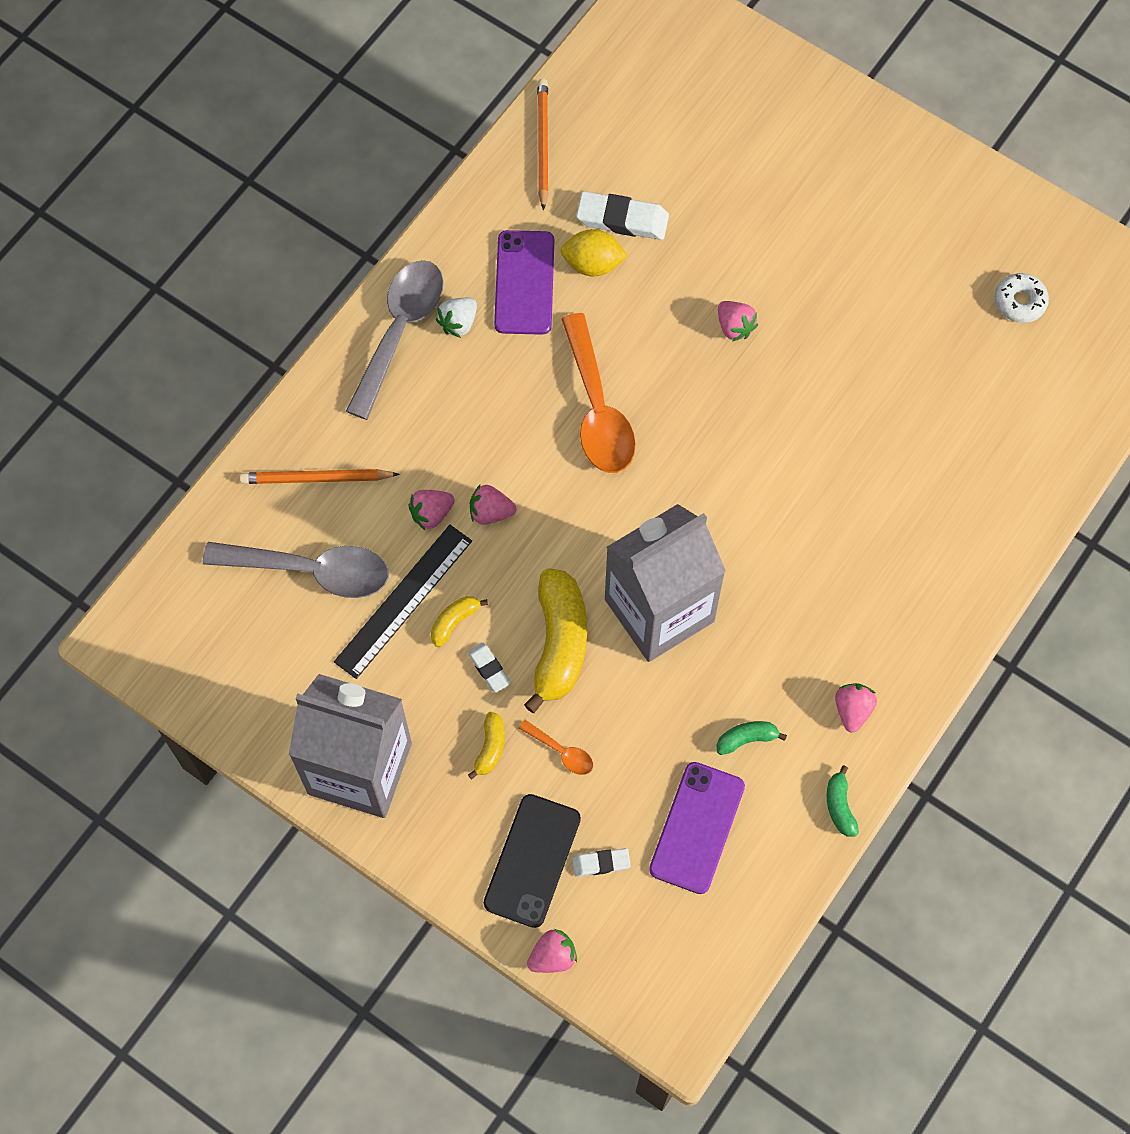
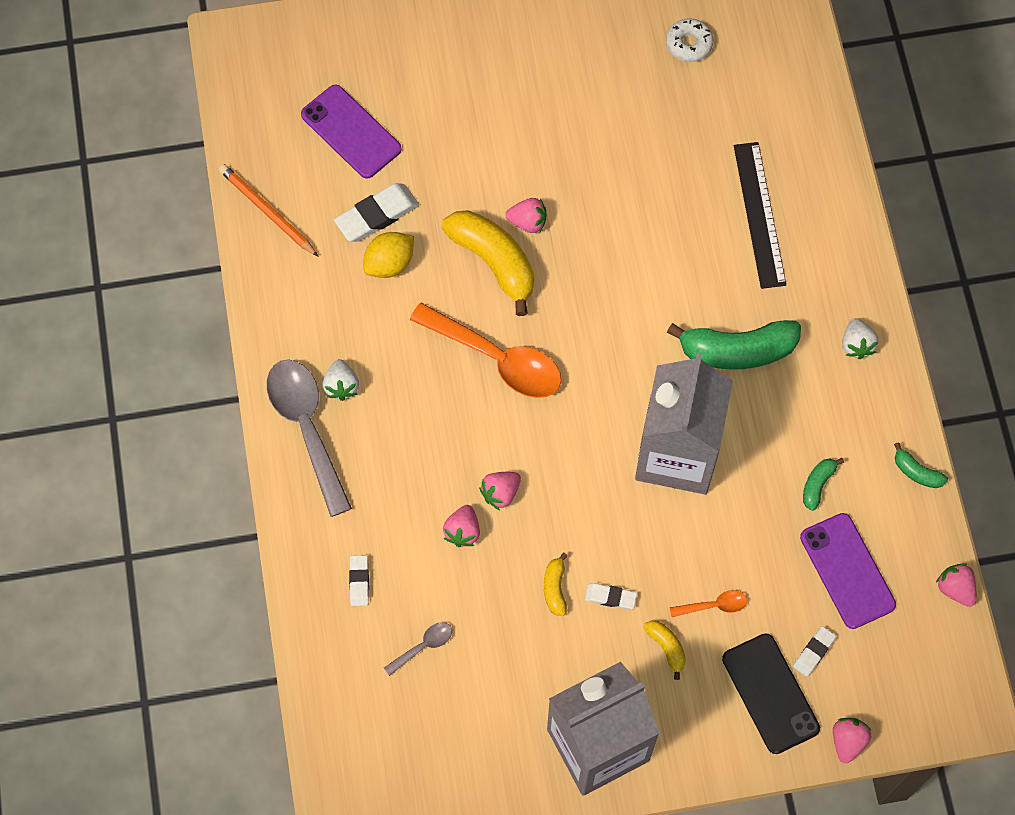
camera: 45 degrees left, 0 degrees up
grey spoon [203,542,389,598] -> grey spoon [384,622,452,676], size x0.44
orange pencil [239,469,400,484] -> white eraser [349,555,369,606]
black ruler [334,525,472,679] -> black ruler moved to [734,142,786,289]
purple phone [494,230,554,335] -> purple phone moved to [301,85,402,179]
yellow banana [524,568,587,713] -> yellow banana moved to [442,210,534,316]
pink strawberry [835,683,877,732] -> pink strawberry moved to [936,563,977,607]
none -> green banana [667,320,801,370]
none -> white strawberry [842,318,878,359]

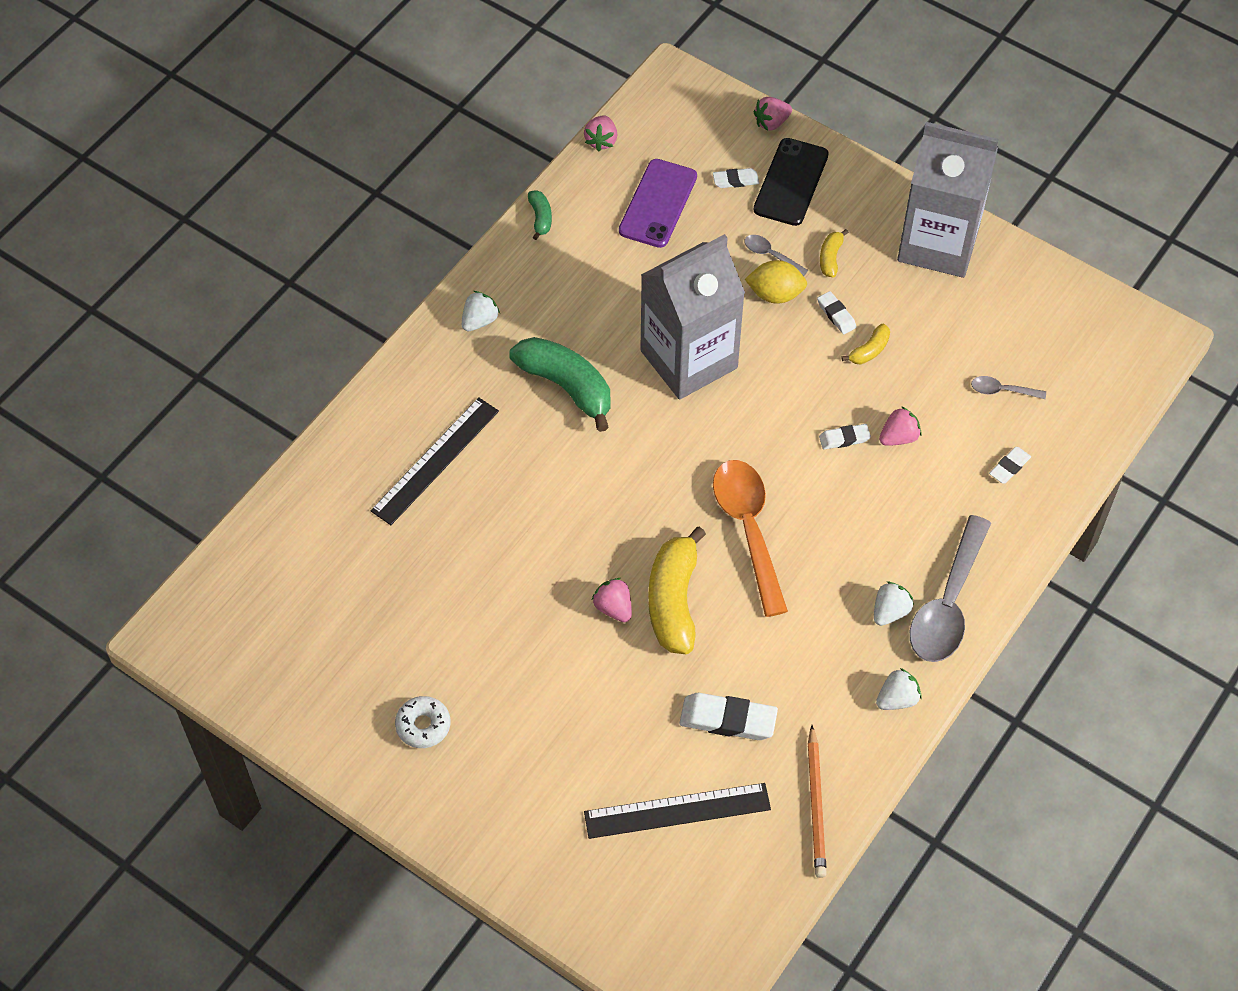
camera: 135 degrees left, 10 degrees down
purple phone [301,85,402,179] -> black ruler [584,783,771,839]
yellow lemon [363,232,414,278] -> yellow lemon moved to [745,260,807,303]
pink strawberry [479,472,521,510] -> white eraser [819,424,871,450]
white donut [666,18,714,62] -> white donut moved to [395,696,451,748]
orange spoon [670,590,747,617] -> grey spoon [745,235,808,276]
green banana [803,458,844,511] -> none
none -> white strawberry [876,668,922,710]

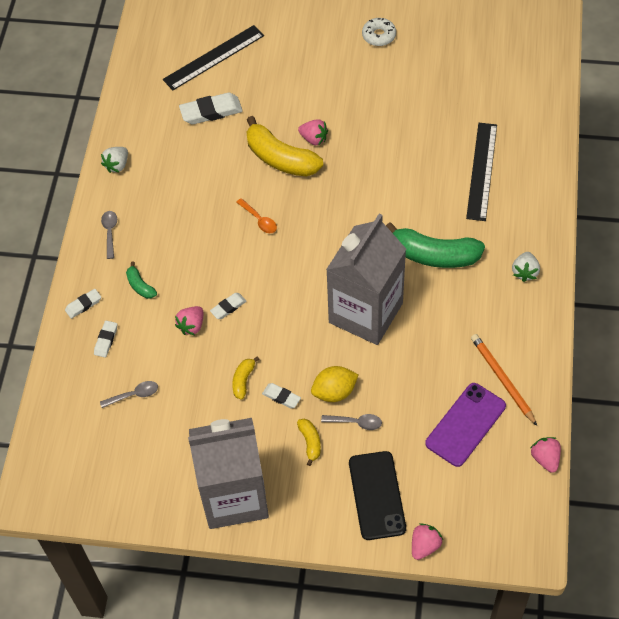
camera: 155 degrees right, 0 degrees up
green banana [528,190,552,240] -> green banana moved to [126,262,157,299]
purple phone [619,159,697,248] -> purple phone turned 45 degrees clockwise [425,383,506,467]
yellow banana [648,527,706,654] -> yellow banana turned 150 degrees clockwise [247,116,323,177]
white eraser [713,168,759,188] -> white eraser moved to [65,289,101,319]
orange spoon [713,460,788,617] -> orange spoon [236,198,277,233], size x0.44
orange pencil [808,725,827,878] -> orange pencil moved to [471,334,537,426]
white strawberry [874,581,914,626] -> none
grey spoon [910,515,991,662] -> grey spoon [101,211,117,259], size x0.44

